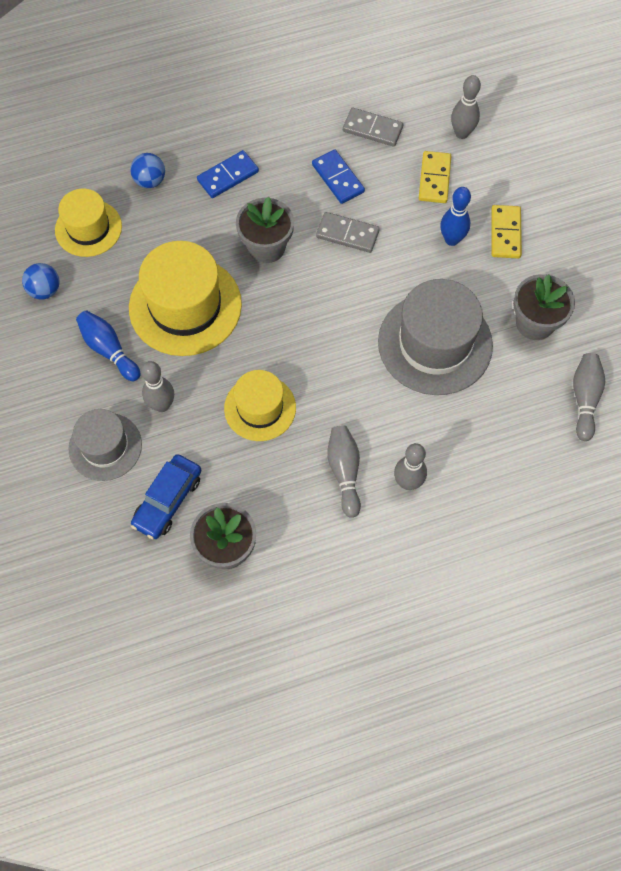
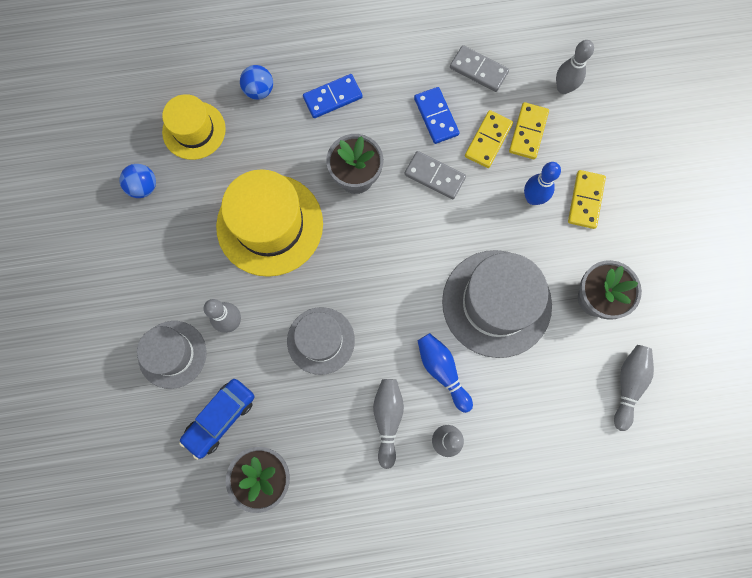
camera: 10 degrees right, 10 degrees up
blue bowling pin [76,310,141,381] -> blue bowling pin moved to [418,333,473,413]
yellow hat [224,370,296,441] -> grey hat [287,307,355,375]
none -> yellow domino [465,110,513,168]

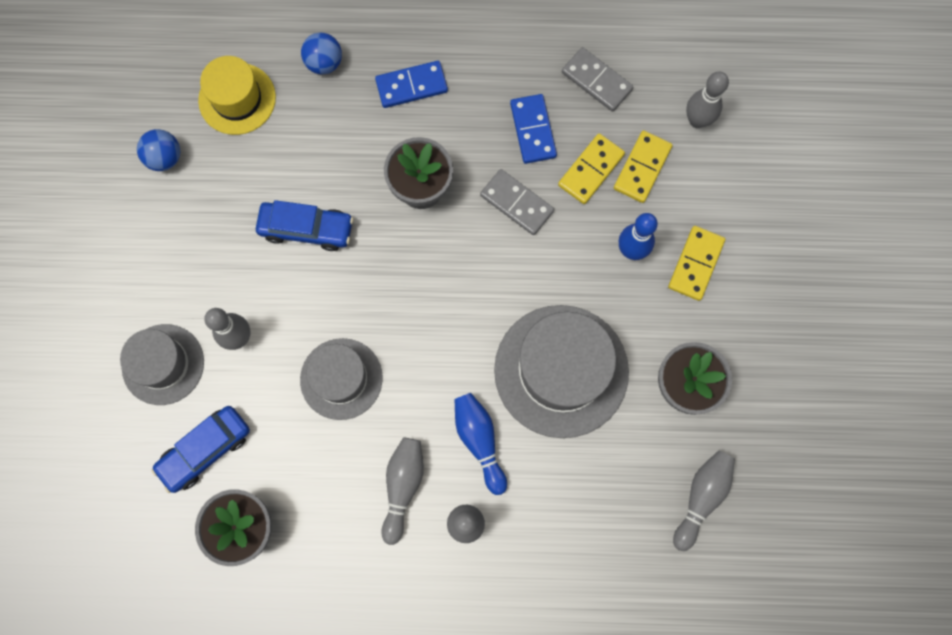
camera: 10 degrees right, 0 degrees up
yellow hat [216,169,323,277] -> blue car [256,200,354,251]

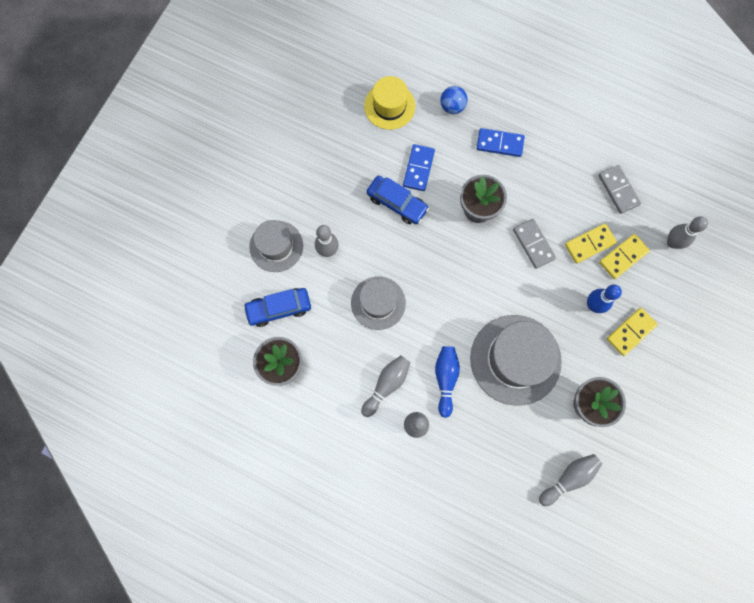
camera: 25 degrees right, 0 degrees up
blue ball [137,129,180,171] -> none
blue domino [510,94,557,164] -> blue domino moved to [403,144,435,191]

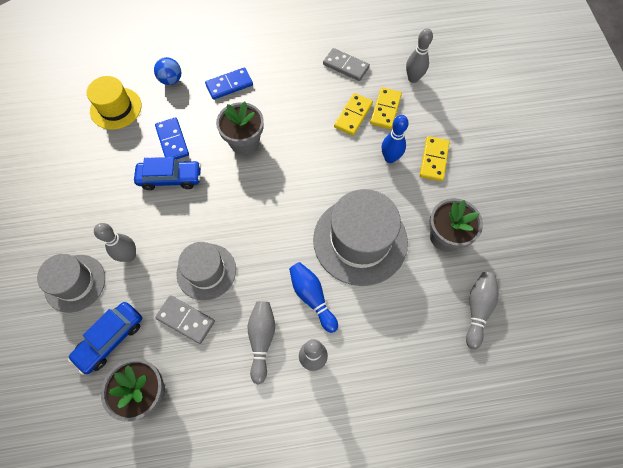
camera: 35 degrees left, 10 degrees down
grey domino [513,219,556,269] -> grey domino moved to [155,295,215,344]

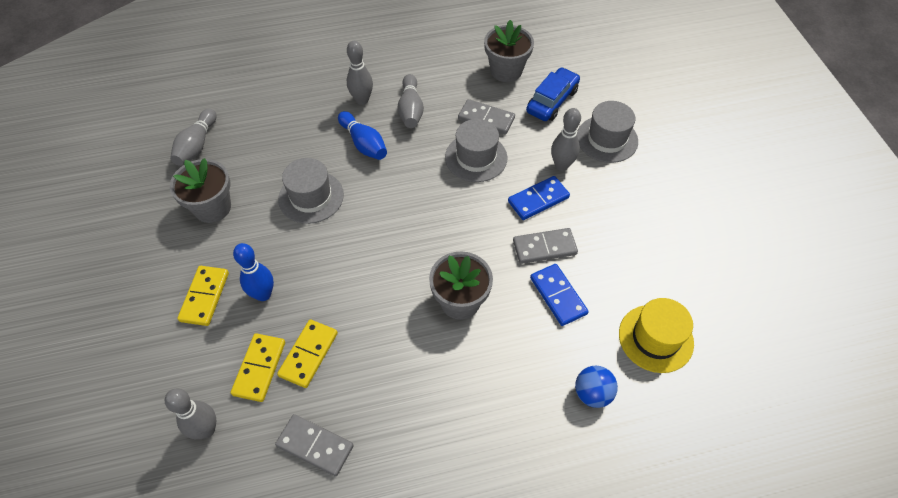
camera: 175 degrees right, 10 degrees down
blue car [134,157,201,190] -> grey domino [513,228,578,264]
blue domino [205,67,253,100] -> blue domino moved to [508,176,570,220]
grey hat [313,189,408,286] -> grey hat [278,158,344,224], size x0.61

